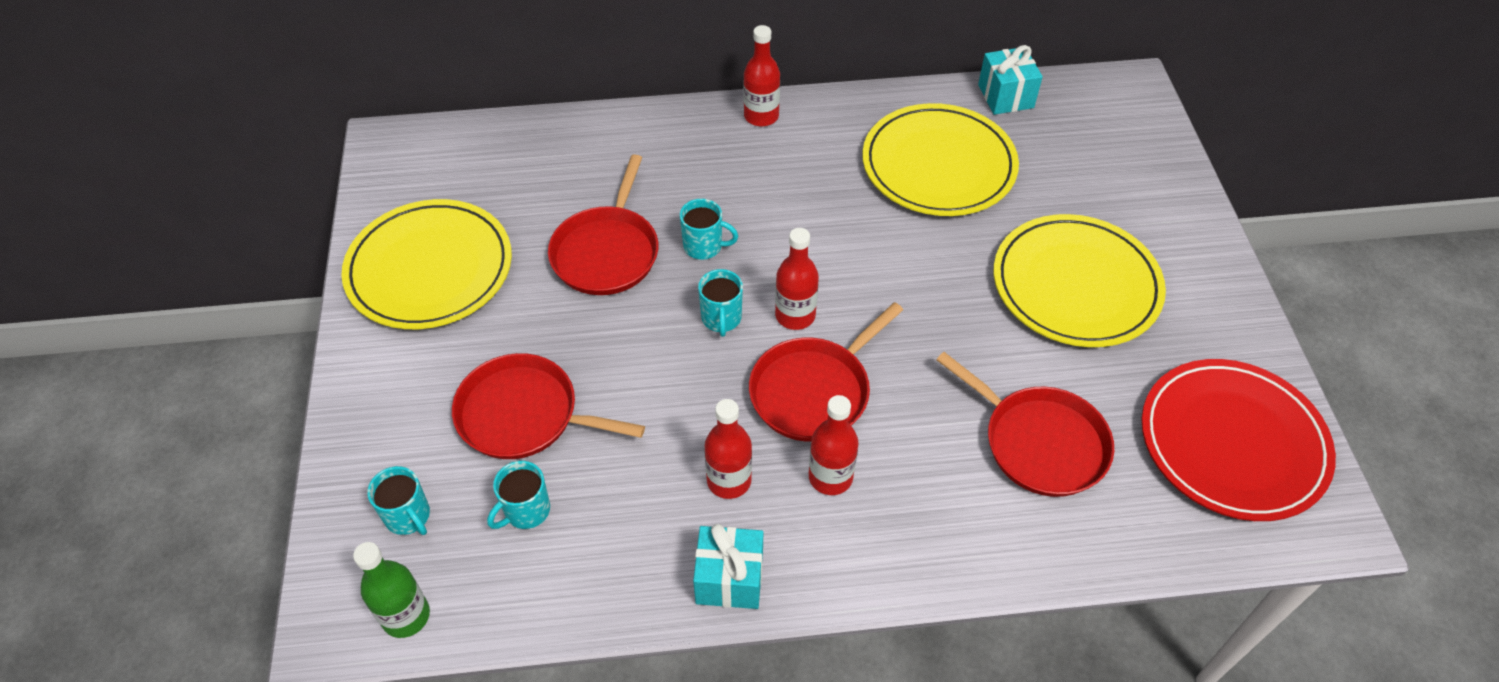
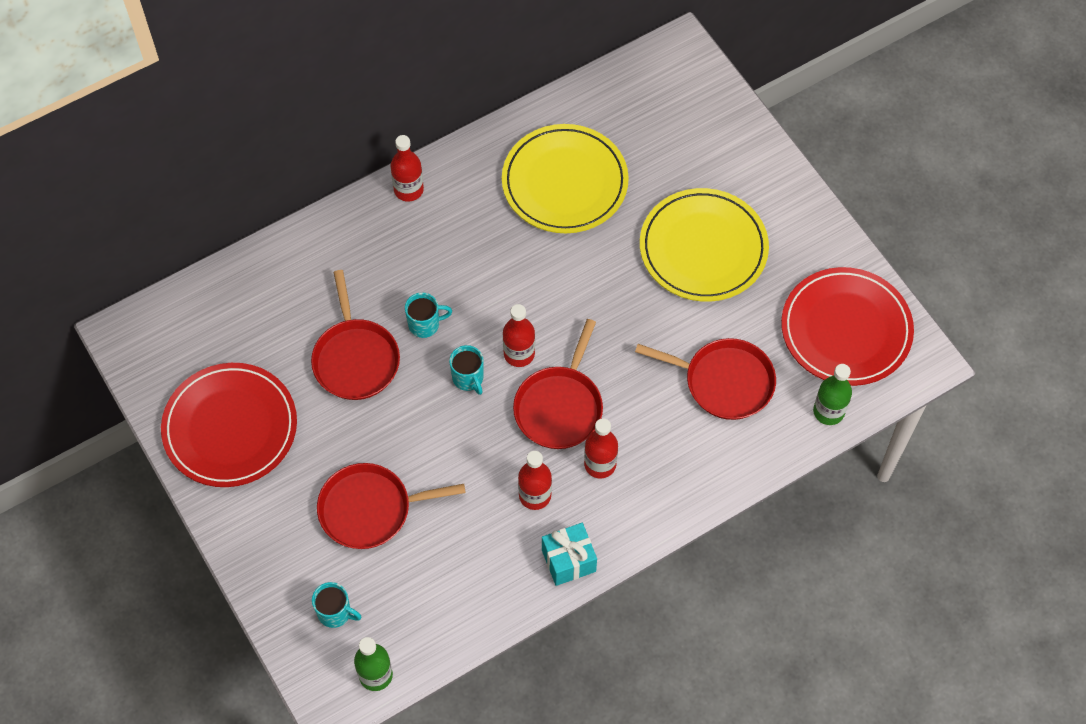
camera: 25 degrees left, 10 degrees up
yellow plate [341,199,512,329] -> red plate [161,363,297,487]
turquoise mug [487,461,550,529] -> none
turquoise gift [978,45,1043,115] -> none
none -> green bottle [813,364,852,425]

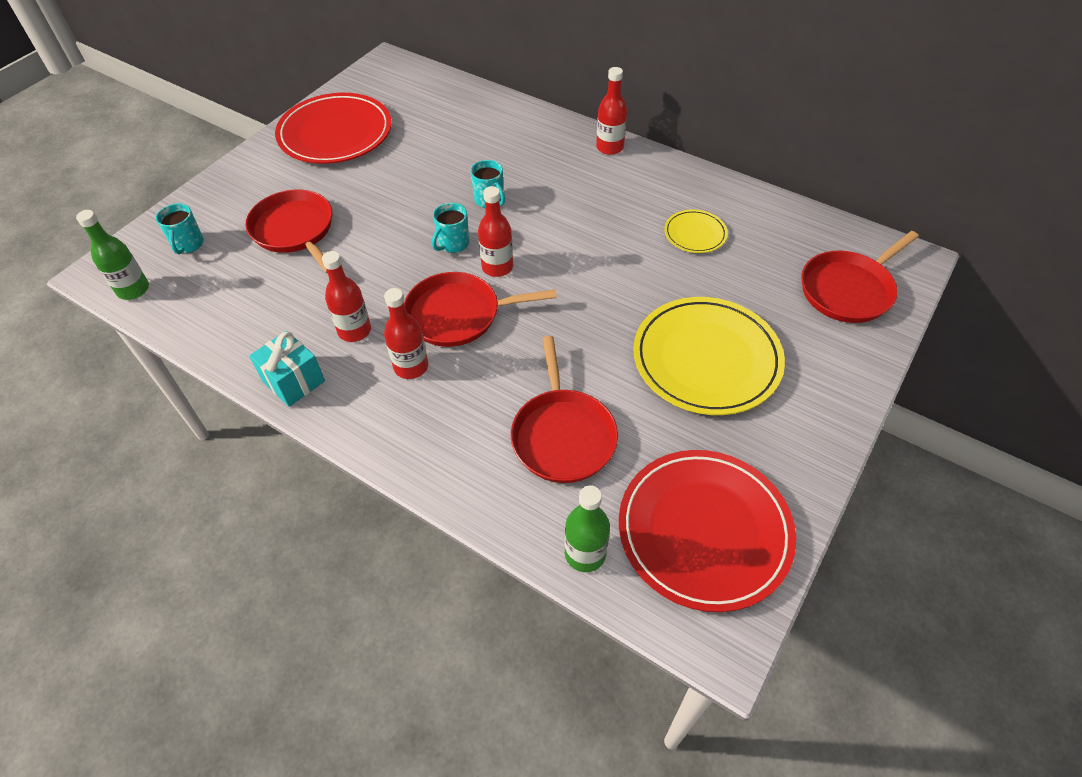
camera: 65 degrees right, 10 degrees down
red pan [311,270,400,400] -> red pan moved to [801,231,919,323]
yellow plate [502,124,629,233] -> yellow plate [664,209,728,253], size x0.48

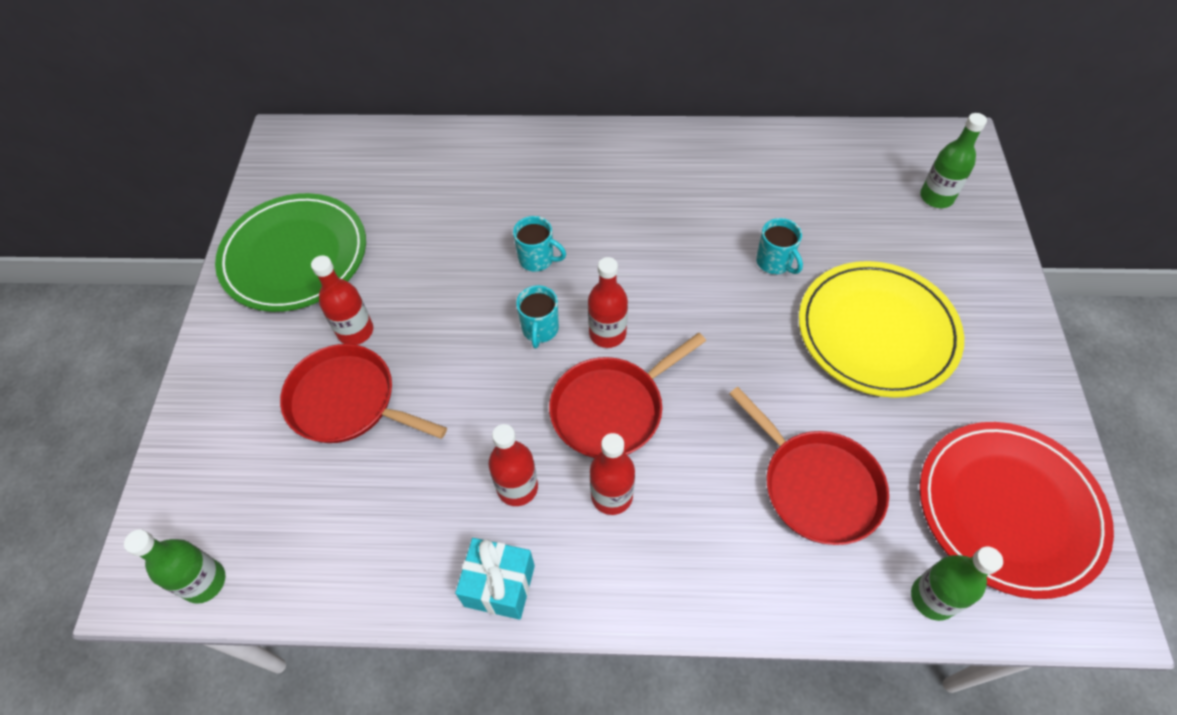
camera: 30 degrees left, 5 degrees up
turquoise mug [156,203,204,254] -> turquoise mug moved to [756,218,803,274]
red plate [275,93,391,164] -> green plate [215,193,366,312]
red bottle [596,67,627,155] -> red bottle moved to [311,255,373,345]
yellow plate [664,209,728,253] -> none
red pan [801,231,919,323] -> green bottle [920,113,987,208]

